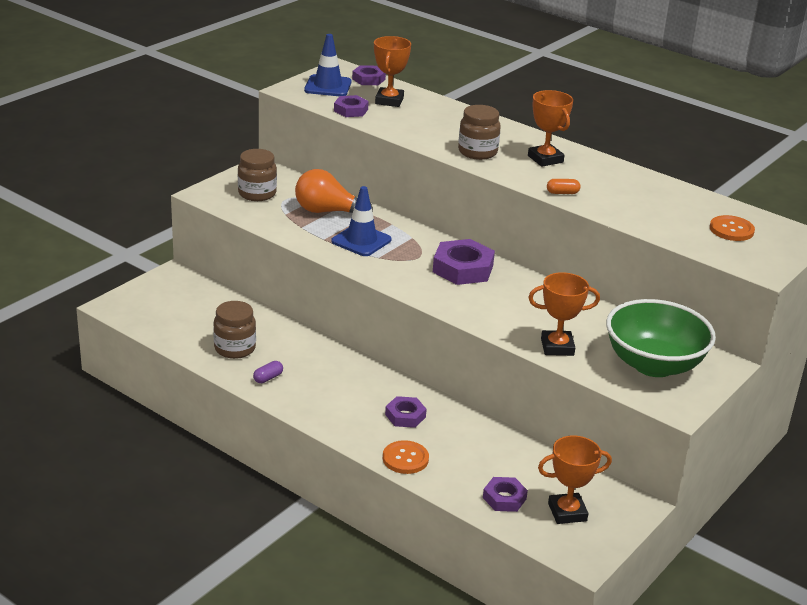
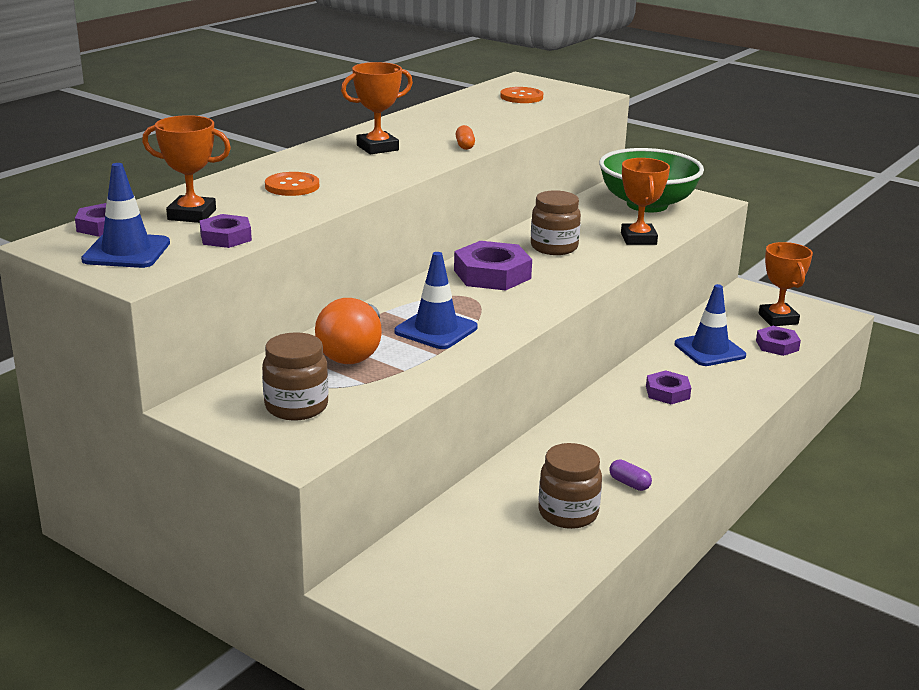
camera: 90 degrees left, 5 degrees down
orange button [383,440,429,474] -> orange button moved to [265,172,319,196]
brown jar [458,105,501,160] -> brown jar moved to [531,190,581,255]
none -> blue traffic cone [674,284,746,366]

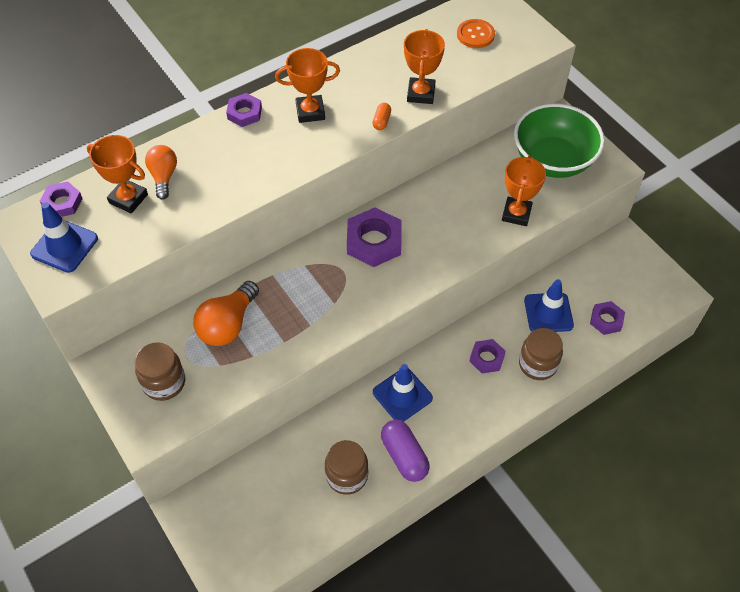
camera: 20 degrees right, 30 degrees up
purple nut [200,214,252,248] -> purple nut moved to [226,93,262,127]
orange button [265,172,319,196] -> none
blue traffic cone [395,252,478,349] -> blue traffic cone moved to [373,364,433,422]
brown jar [531,190,581,255] -> brown jar moved to [519,328,563,380]
purple capsule [609,460,652,491] -> purple capsule [381,420,430,482], size x2.00
orange trophy [759,242,813,326] -> orange trophy moved to [404,29,445,104]
none -> orange light bulb [145,145,177,200]

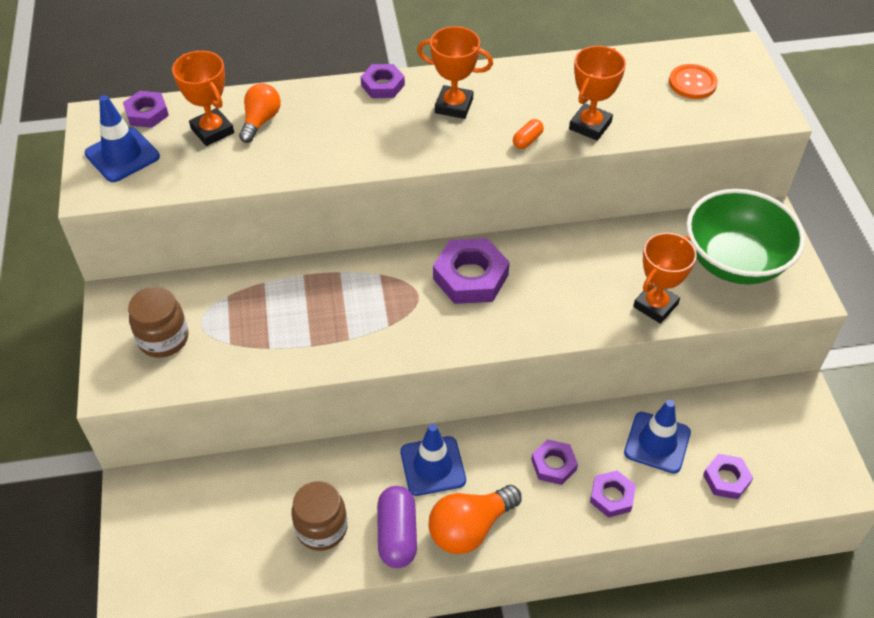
camera: 25 degrees right, 5 degrees down
orange light bulb [193,281,259,346] -> orange light bulb moved to [429,485,522,554]
brown jar [519,328,563,380] -> purple nut [590,470,636,518]

